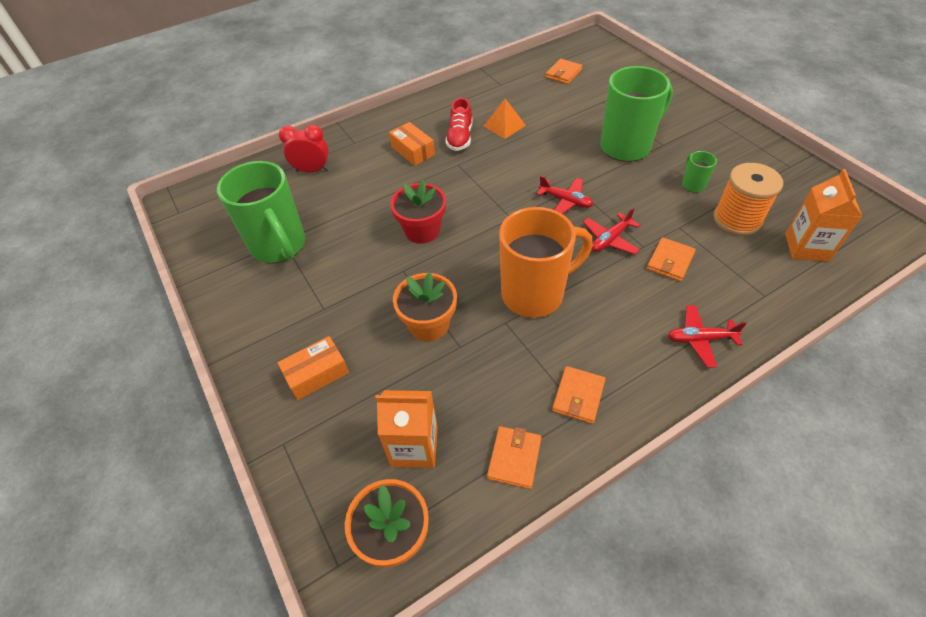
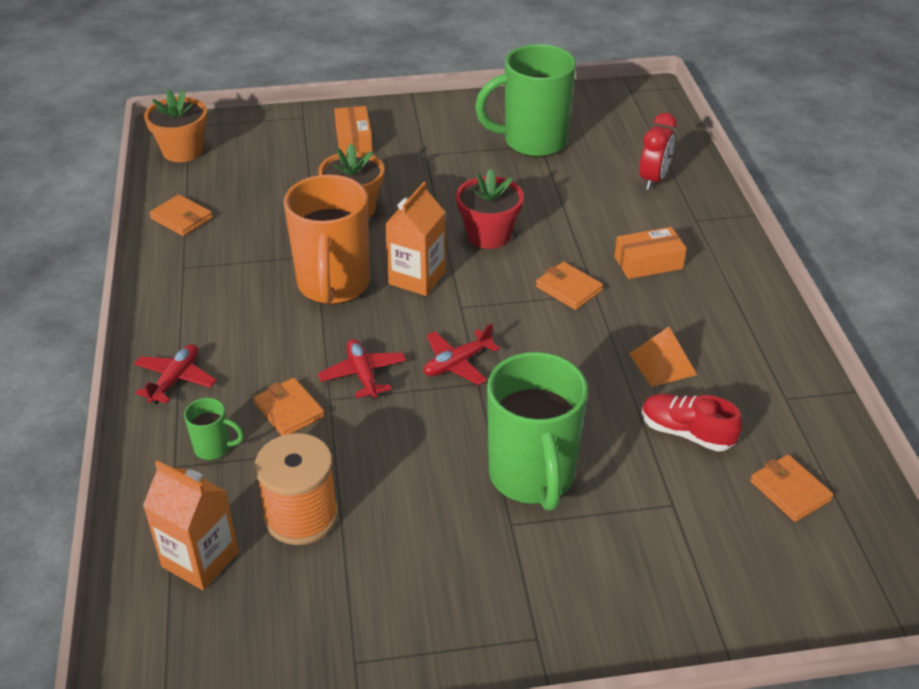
camera: 110 degrees right, 10 degrees down
orange carton [375,390,438,468] -> orange carton moved to [385,182,446,296]
red shoe [445,98,472,151] -> red shoe moved to [642,393,742,452]
orange wallet [552,366,606,424] -> orange wallet moved to [536,261,603,310]
green mug [682,151,717,193] -> green mug moved to [184,398,244,460]

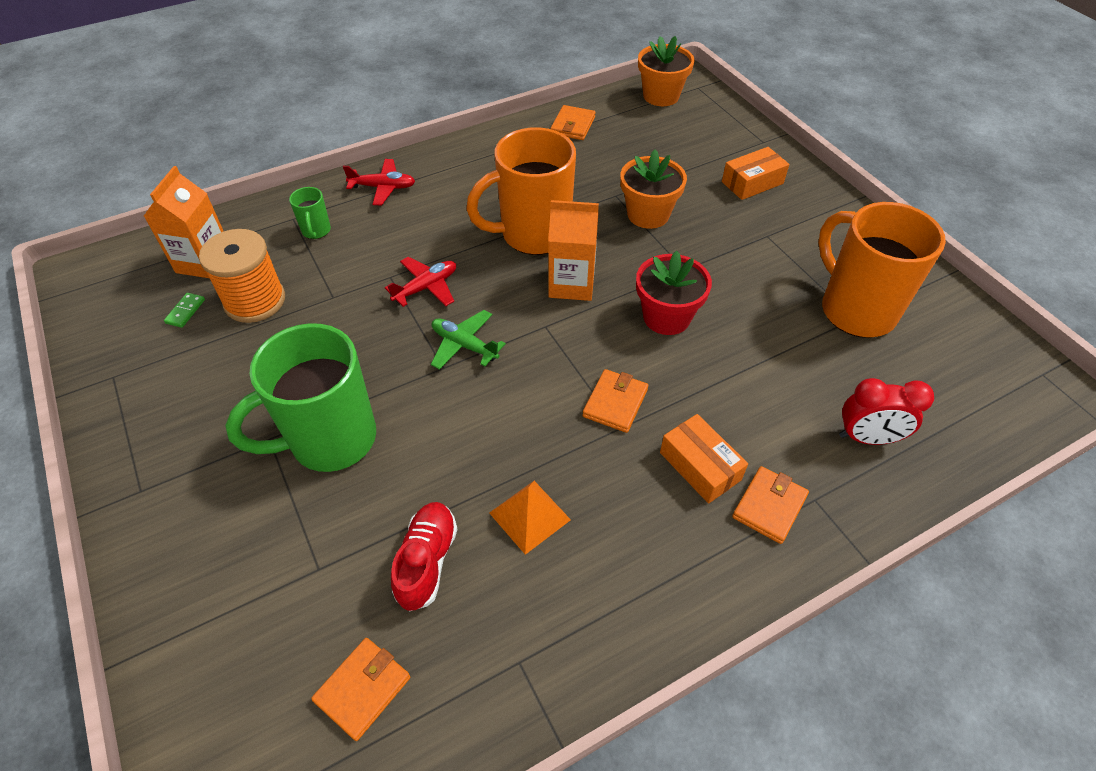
camera: 70 degrees right, 10 degrees up
orange wallet [254,378,325,436] -> orange wallet moved to [732,466,809,544]
red plane [424,323,500,385] -> green plane [431,310,506,370]
green mug [475,44,576,157] -> orange mug [818,202,946,338]
none -> green domino [164,293,205,328]

